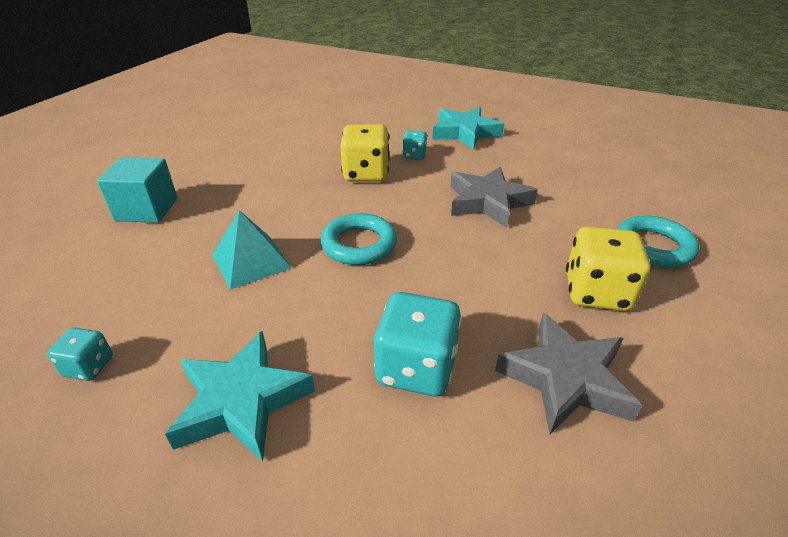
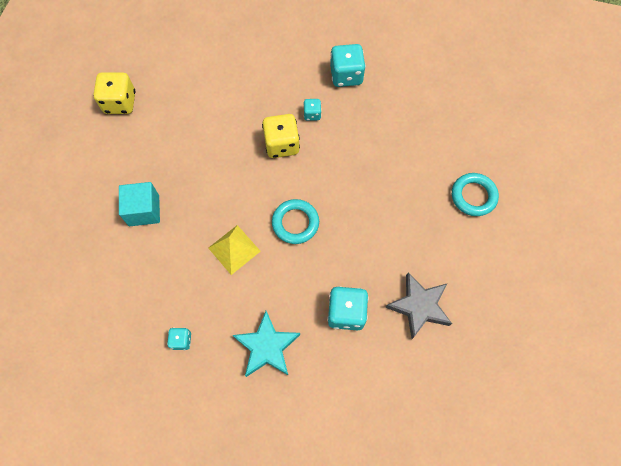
camera: 10 degrees left, 30 degrees up
turquoise pyramid [212,210,292,290] -> yellow pyramid [208,225,261,275]
turquoise star [432,107,504,150] -> turquoise dice [330,44,366,87]
grey star [450,167,538,228] -> none
yellow dice [566,226,651,311] -> yellow dice moved to [93,72,136,114]

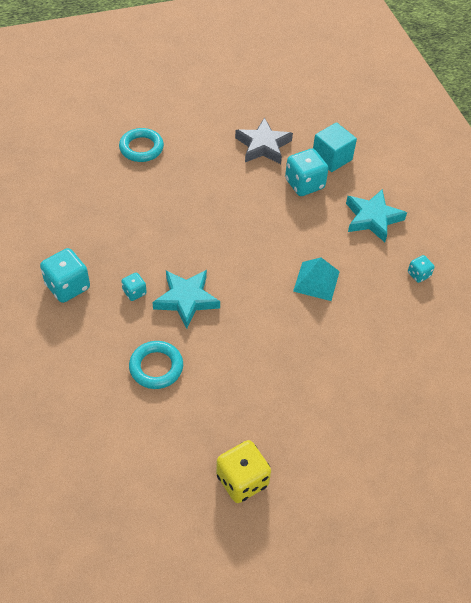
camera: 125 degrees left, 15 degrees down
turquoise cube [119,182,160,226] -> turquoise cube moved to [313,122,357,172]
yellow pyramid [208,225,261,275] -> turquoise pyramid [293,257,340,301]
yellow dice [262,114,300,158] -> turquoise star [152,270,220,329]
turquoise ring [272,199,319,244] -> turquoise ring moved to [129,341,183,389]

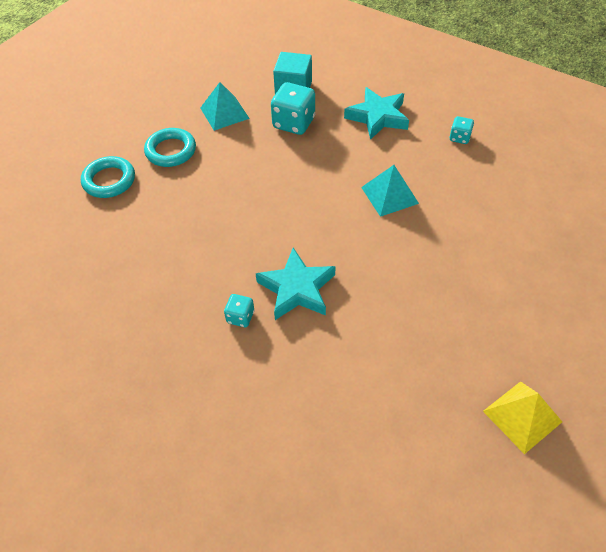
camera: 35 degrees left, 0 degrees up
turquoise dice [40,248,90,303] -> none
turquoise ring [129,341,183,389] -> turquoise ring moved to [144,128,196,167]
yellow dice [216,440,271,503] -> yellow pyramid [483,381,562,454]
grey star [235,117,293,164] -> turquoise pyramid [201,82,250,131]

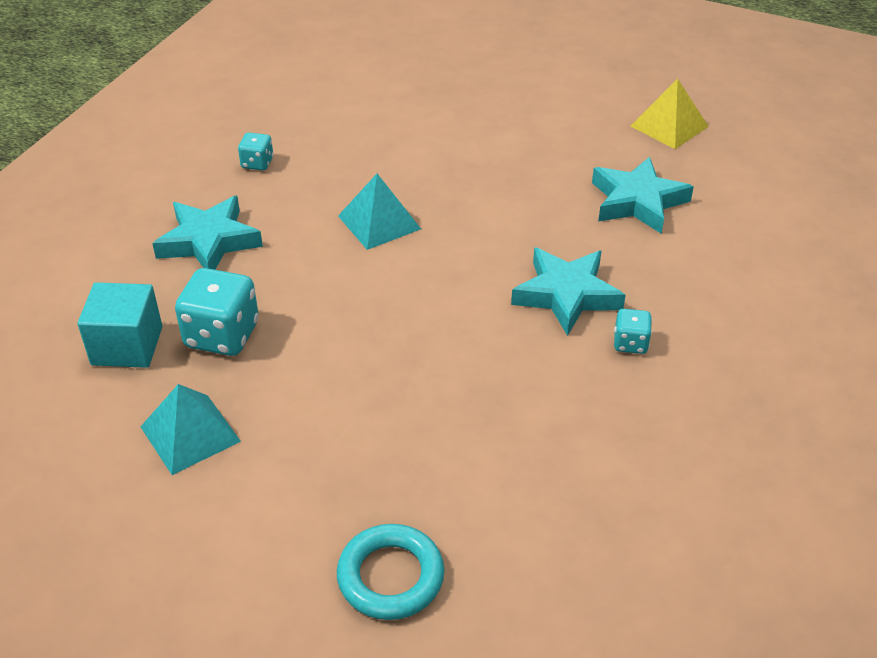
camera: 100 degrees left, 10 degrees down
turquoise ring [144,128,196,167] -> none
none -> turquoise star [592,157,694,234]

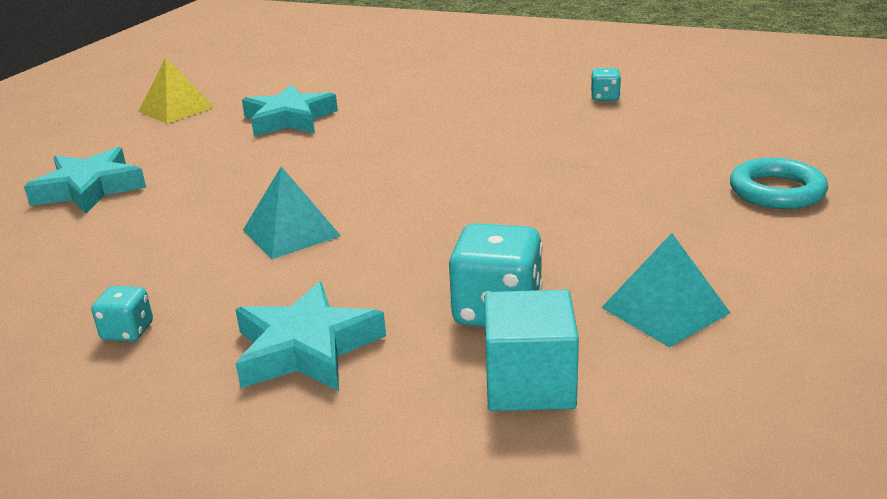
camera: 90 degrees left, 15 degrees down
turquoise star [511,247,626,336] -> turquoise star moved to [24,147,146,214]
turquoise dice [614,309,652,354] -> turquoise dice moved to [591,68,621,101]

